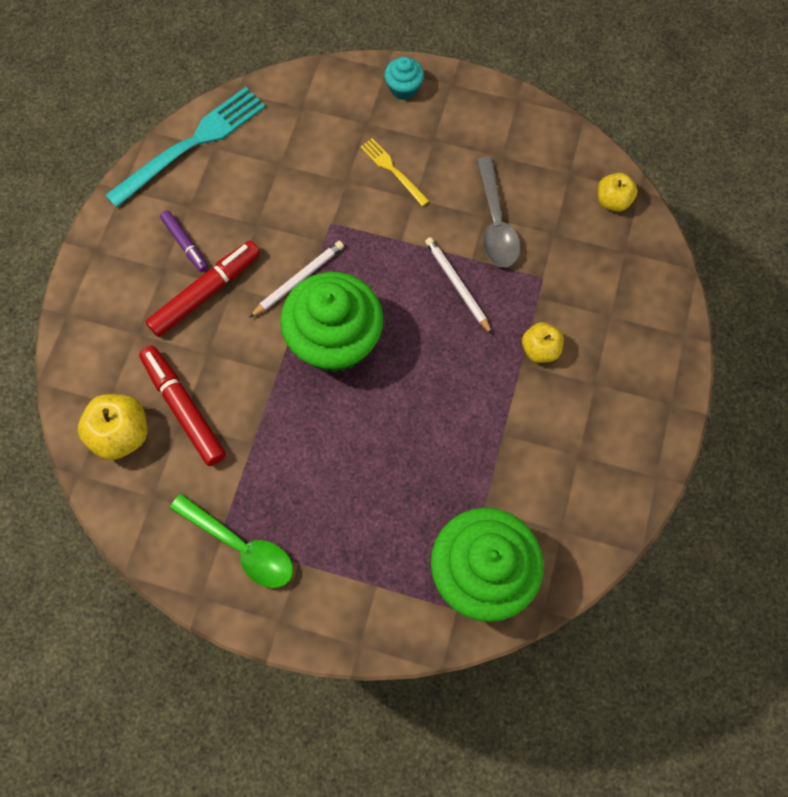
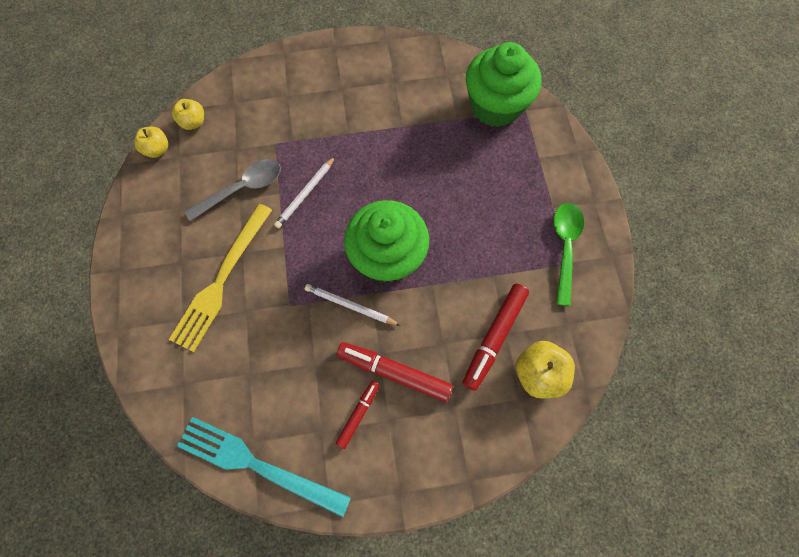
camera: 115 degrees left, 0 degrees up
purple marker [160,210,208,272] -> red marker [336,380,380,449]
yellow fork [360,138,429,206] -> yellow fork [169,204,272,352], size x1.99
turquoise cupcake [384,57,424,100] -> none
yellow apple [522,322,564,363] -> yellow apple moved to [134,127,168,158]

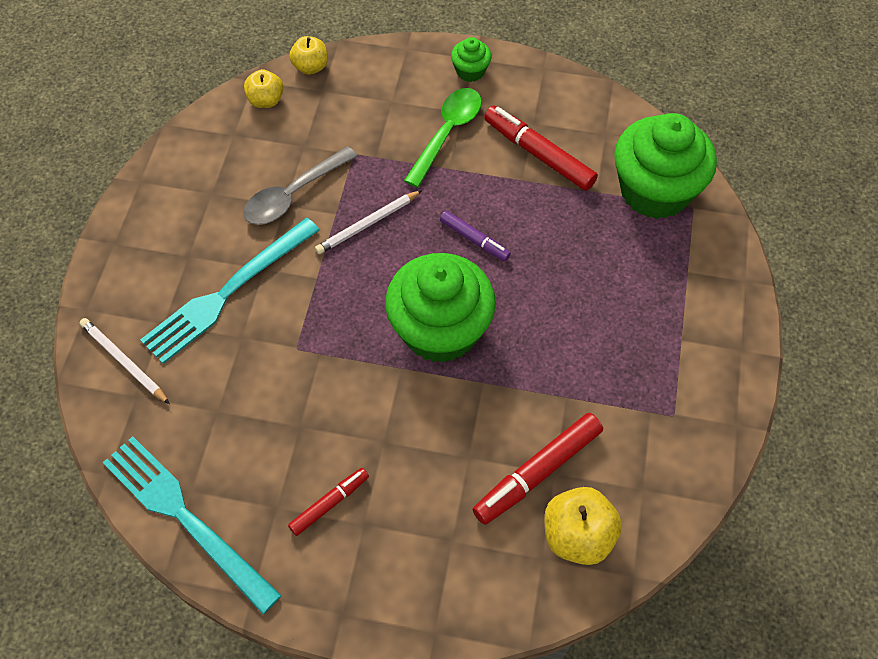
camera: 20 degrees right, 10 degrees down
yellow apple [134,127,168,158] -> yellow apple moved to [289,36,328,75]
yellow fork [169,204,272,352] -> turquoise fork [140,218,319,364]
grey spoon [184,159,281,221] -> grey spoon turned 150 degrees clockwise [243,146,357,225]
white pencil [305,284,401,326] -> white pencil moved to [80,318,170,404]
red marker [337,342,453,402] -> red marker moved to [484,105,598,191]
green spoon [553,203,584,306] -> green spoon moved to [404,88,482,188]
none -> purple marker [440,211,511,261]
none -> green cupcake [451,37,492,82]

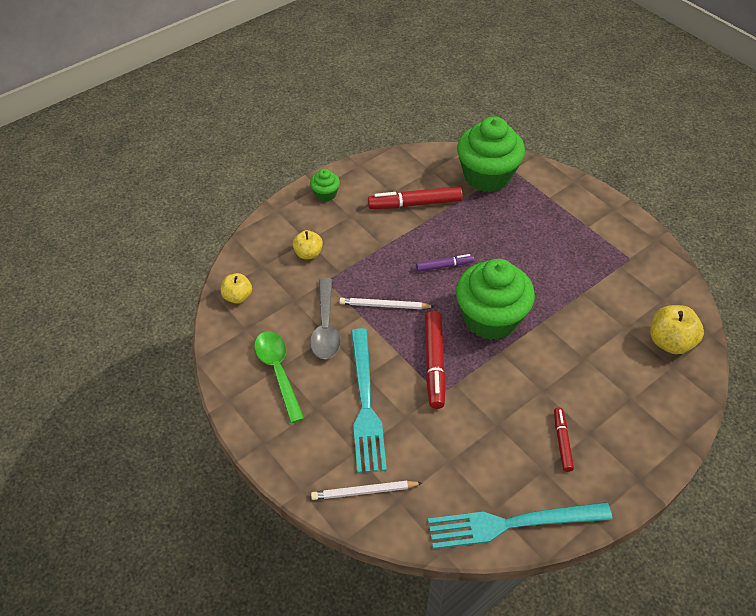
camera: 50 degrees left, 10 degrees down
yellow apple [289,36,328,75] -> yellow apple moved to [293,230,323,259]
white pencil [315,190,422,254] -> white pencil turned 90 degrees clockwise [339,298,435,309]
green spoon [404,88,482,188] -> green spoon moved to [254,331,305,423]
red marker [472,413,603,525] -> red marker moved to [425,311,446,409]

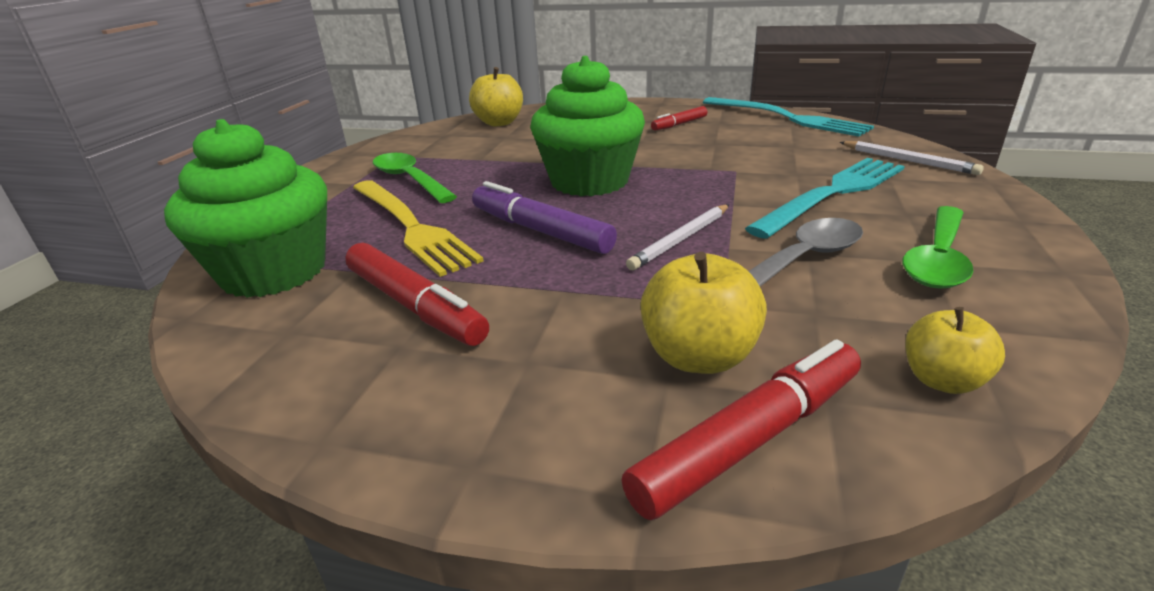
camera: 125 degrees left, 20 degrees down
yellow apple [293,230,323,259] -> yellow apple [641,252,767,374], size x1.54
green cupcake [310,169,340,202] -> none
white pencil [339,298,435,309] -> white pencil turned 75 degrees clockwise [626,205,729,270]
purple marker [416,254,474,272] -> purple marker [472,181,617,254], size x1.71
red marker [425,311,446,409] -> red marker moved to [621,339,861,520]
none -> yellow fork [353,180,484,277]
none -> green spoon [373,153,457,203]

